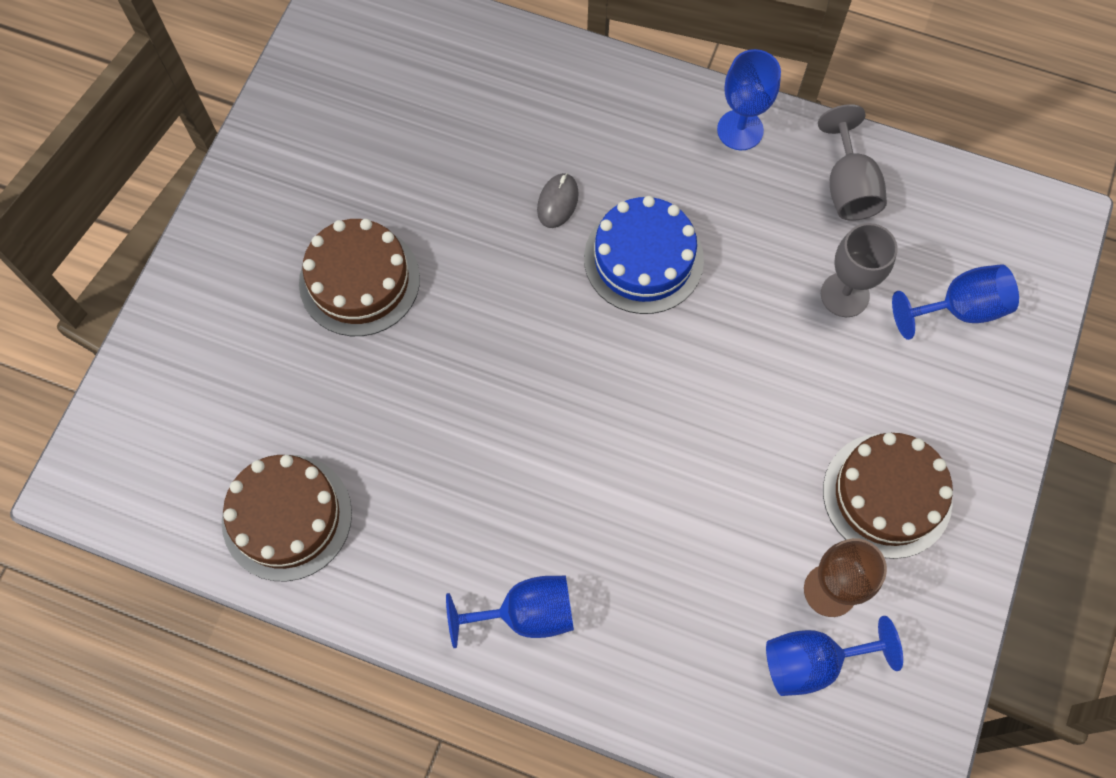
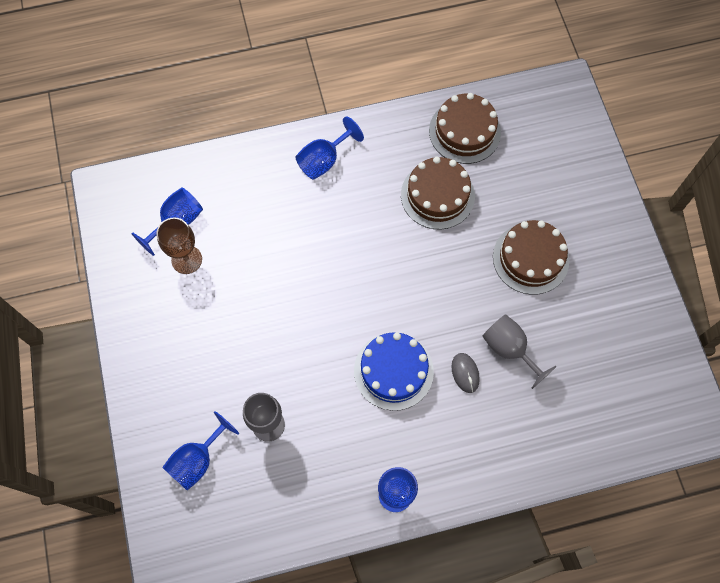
camera: 145 degrees right, 0 degrees up
grey goblet [818,104,887,221] -> grey goblet moved to [482,314,556,389]
brown cake [823,433,953,559] -> brown cake moved to [401,157,475,230]

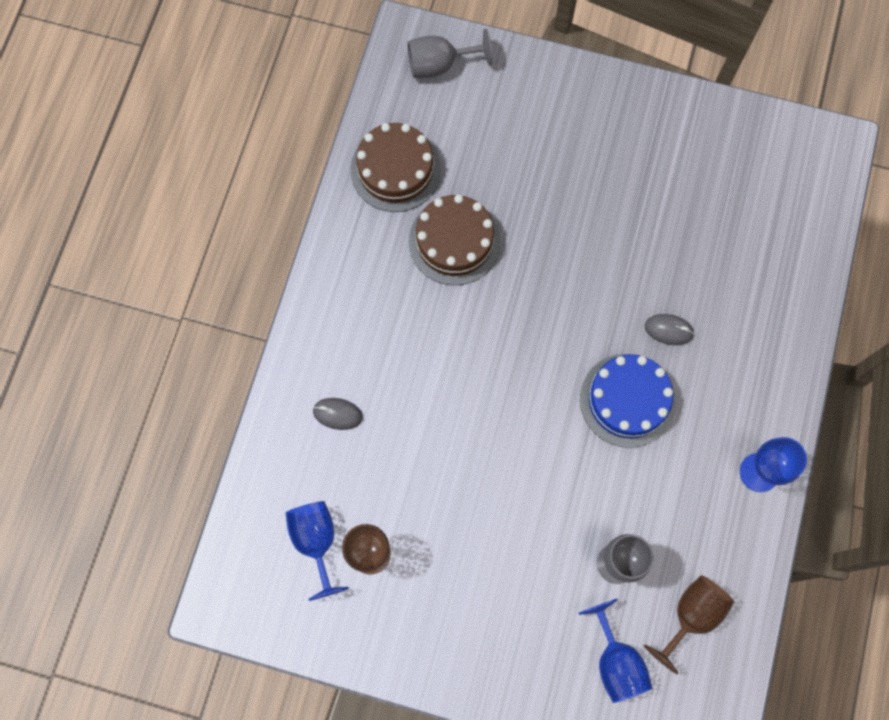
camera: 60 degrees left, 5 degrees up
blue goblet [296,117,364,180] -> none
grey goblet [482,314,556,389] -> grey goblet moved to [407,29,492,78]
brown cake [493,220,569,295] -> none
none -> grey mouse [313,398,363,430]
none -> brown goblet [644,575,734,674]

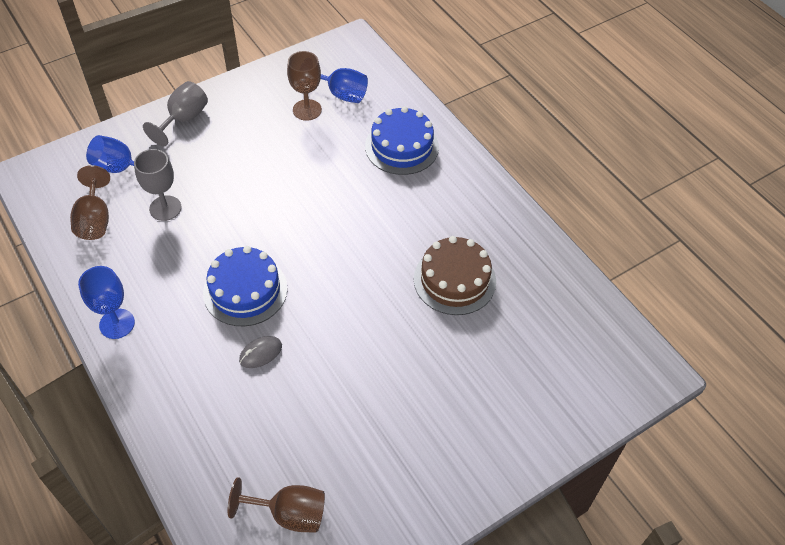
camera: 130 degrees right, 20 degrees down
grey mouse [313,398,363,430] -> blue cake [365,106,439,175]
brown cake [351,123,441,212] -> none
grey goblet [407,29,492,78] -> grey goblet moved to [143,81,208,146]
none -> brown goblet [228,477,325,533]

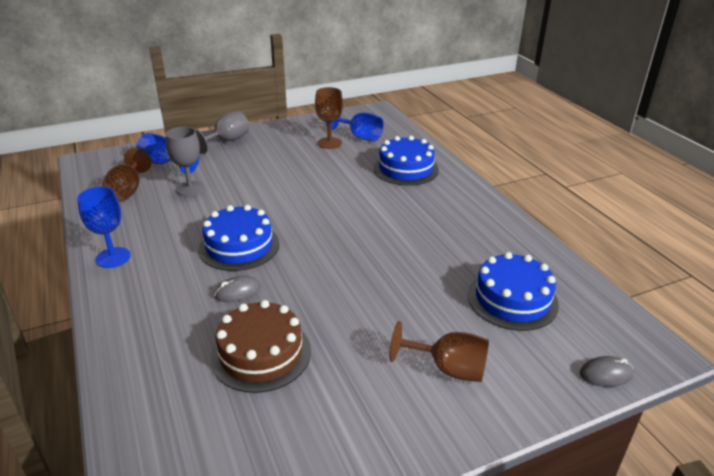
camera: 10 degrees right, 20 degrees down
brown goblet [228,477,325,533] -> brown goblet moved to [389,321,489,382]
brown cake [414,236,496,315] -> brown cake moved to [210,300,311,393]
none -> blue cake [468,252,559,331]
none -> grey mouse [580,356,634,387]

